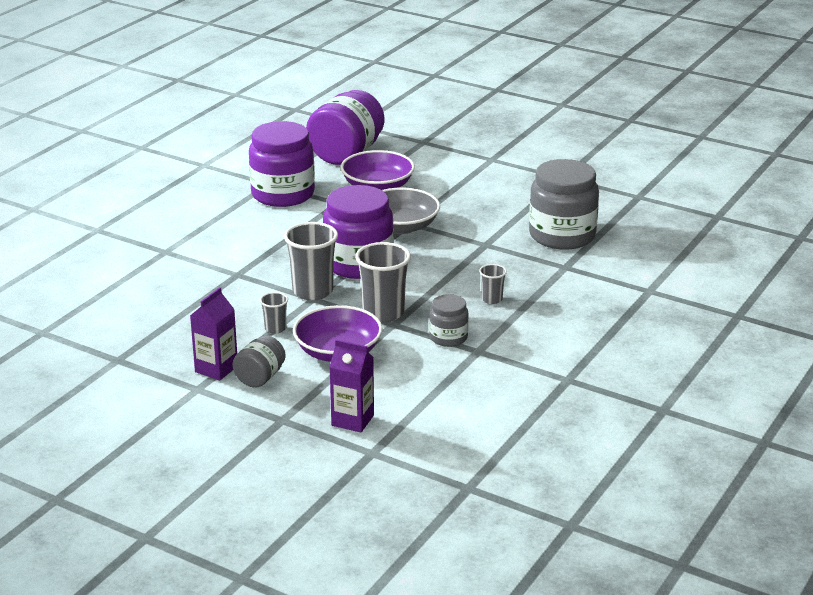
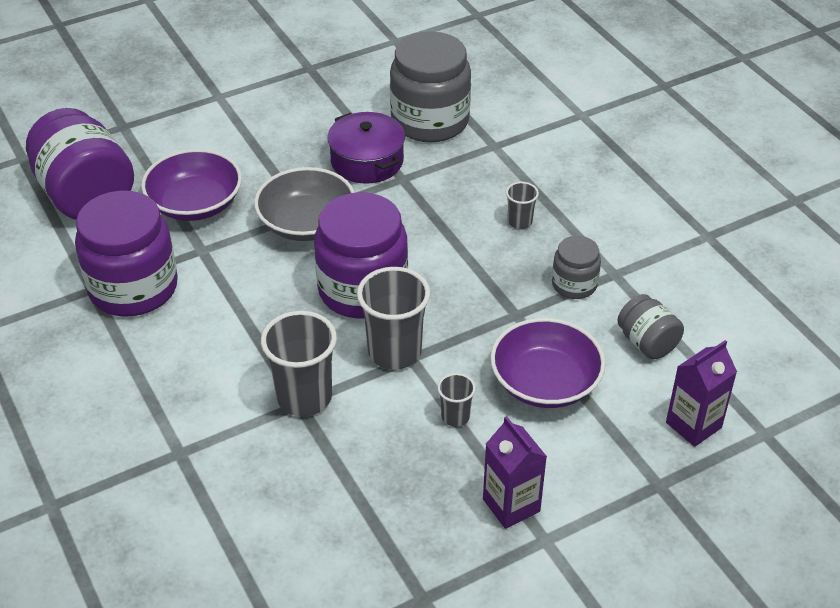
camera: 60 degrees left, 15 degrees up
grey jar [233,336,286,388] -> grey jar moved to [617,294,684,359]
grey cup [355,242,411,322] -> grey cup moved to [261,311,337,416]
none -> purple pot [327,112,405,184]

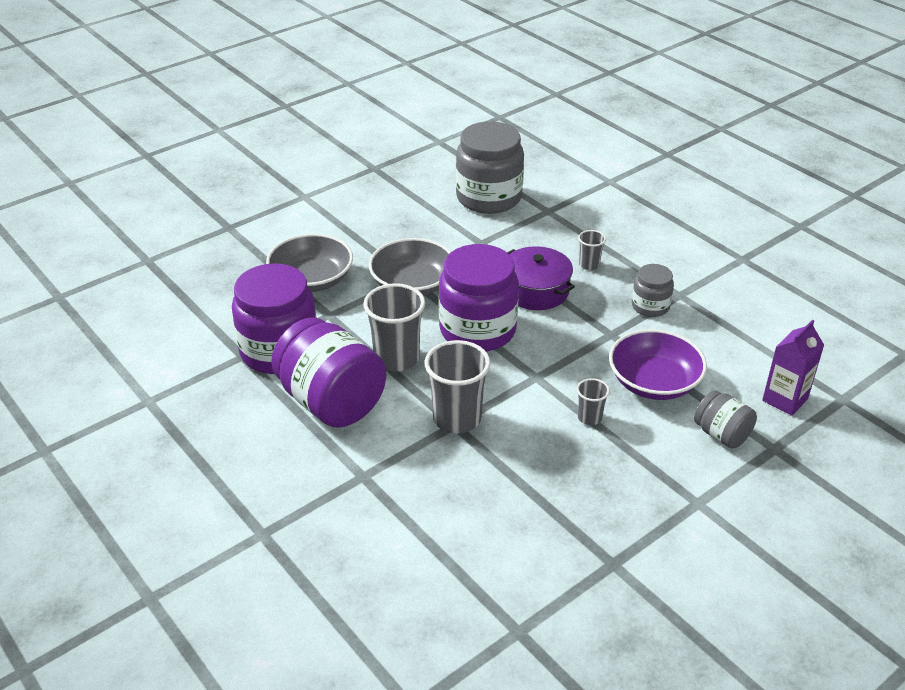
camera: 10 degrees left, 5 degrees down
purple jar [26,108,134,220] -> purple jar moved to [271,318,386,428]
purple bowl [141,149,242,221] -> grey bowl [266,234,353,292]
purple pot [327,112,405,184] -> purple pot moved to [507,246,575,310]
grey cup [357,267,430,370] -> grey cup moved to [363,283,425,372]
purple carton [483,416,547,529] -> none
grey jar [617,294,684,359] -> grey jar moved to [694,390,757,449]

